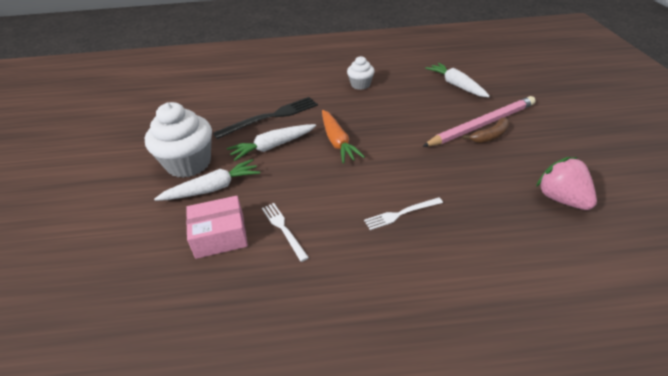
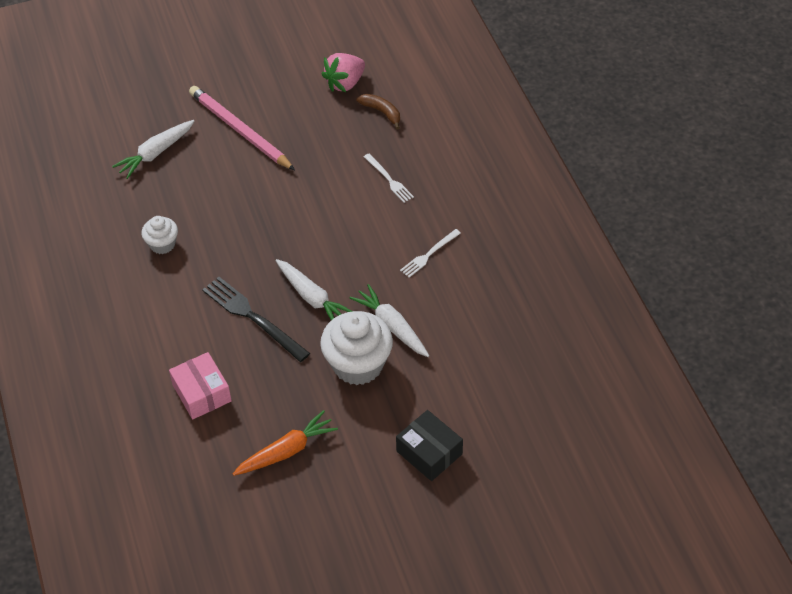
camera: 105 degrees left, 10 degrees up
pink box [186,196,248,259] -> pink box moved to [169,352,232,419]
orange carrot [322,110,365,164] -> orange carrot moved to [233,410,338,476]
brown banana [463,117,510,143] -> brown banana moved to [356,94,400,130]
none -> black box [396,410,463,481]

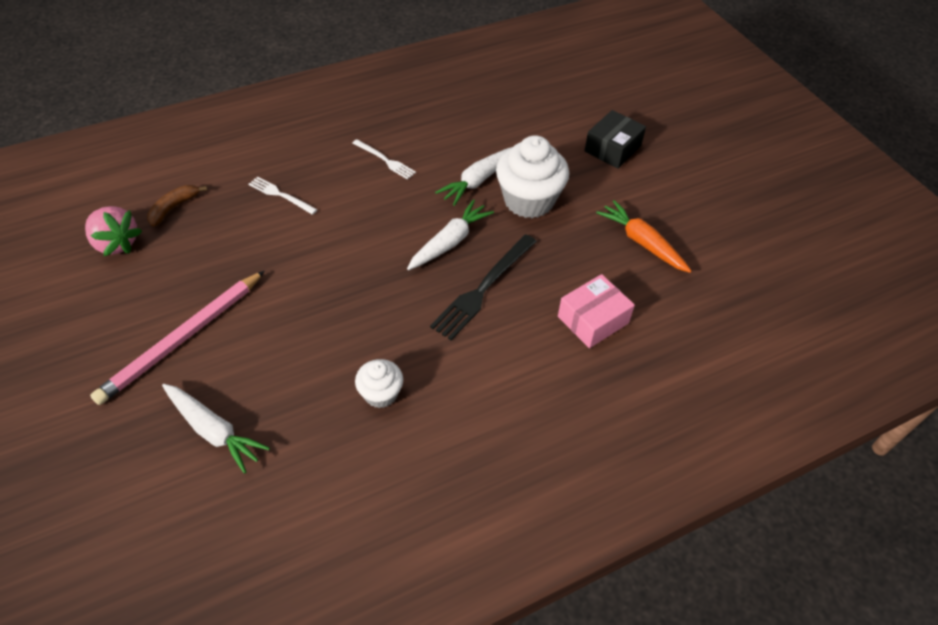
camera: 100 degrees left, 0 degrees up
white fork [364,154,414,203] -> white fork turned 105 degrees counterclockwise [249,176,317,215]

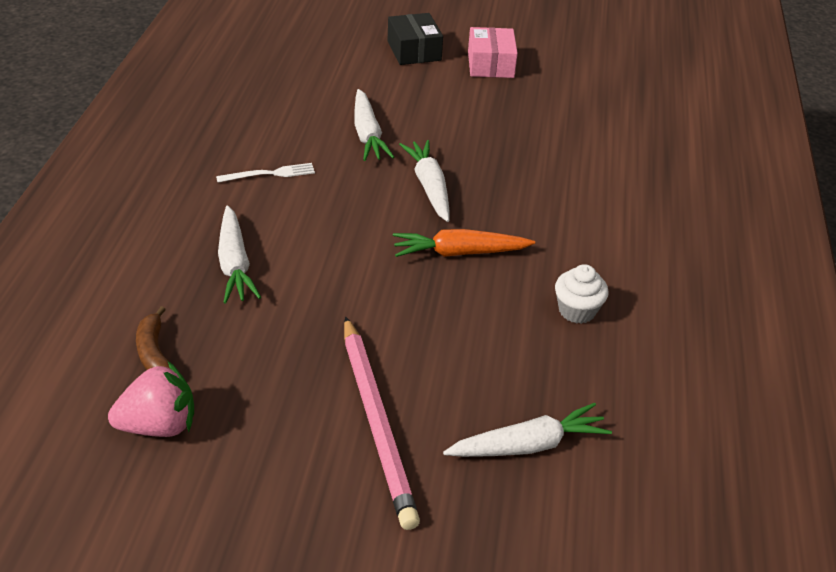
camera: 55 degrees left, 10 degrees down
white fork [249,176,317,215] -> white carrot [218,205,261,303]
black fork [430,234,537,341] -> none
white cupcake [496,135,569,218] -> none
pink box [558,274,635,348] -> pink box moved to [468,27,518,78]
orange carrot [596,200,692,273] -> orange carrot moved to [393,229,535,257]

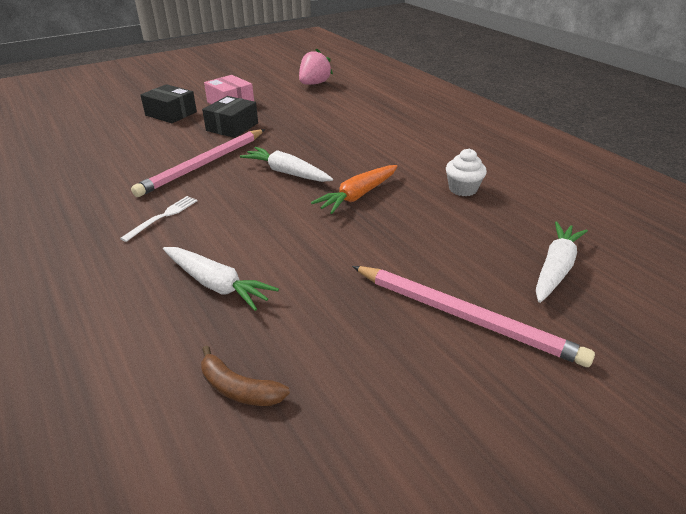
camera: 40 degrees left, 5 degrees down
pink strawberry [108,361,194,437] -> pink strawberry moved to [299,48,333,85]
white carrot [354,89,395,161] -> pink pencil [131,129,265,197]
none -> black box [202,96,258,138]

